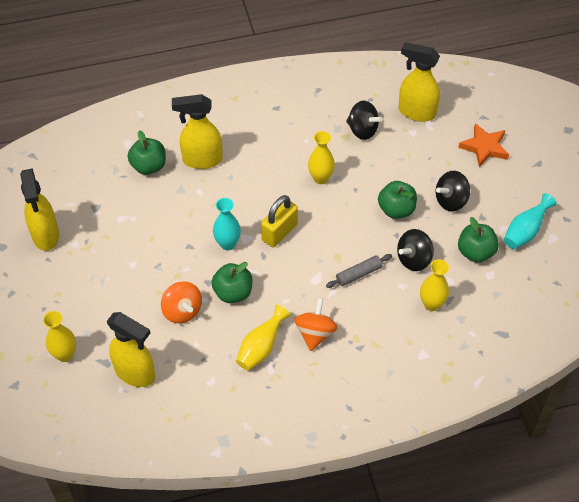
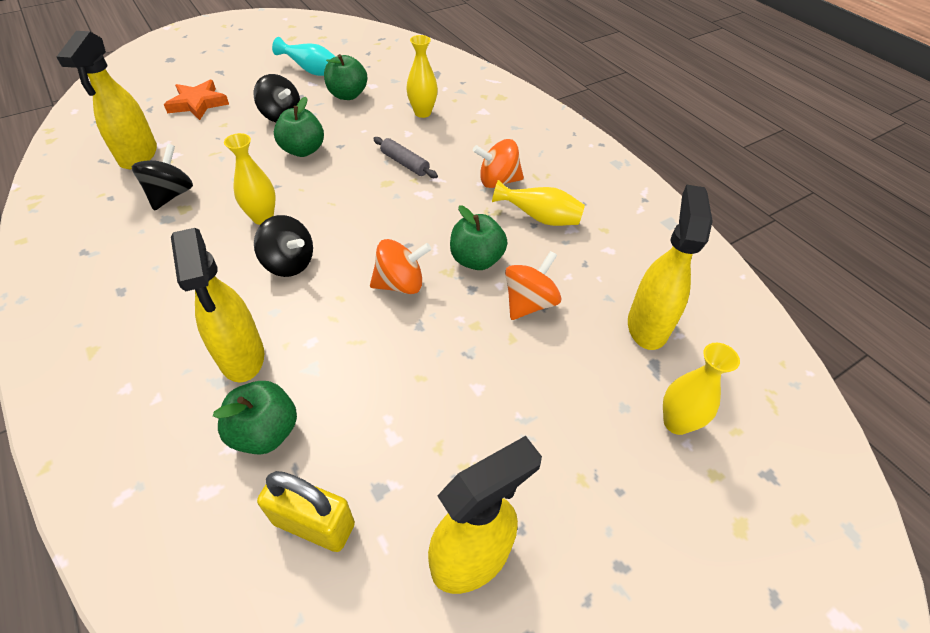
camera: 110 degrees left, 5 degrees down
turquoise vase [213,198,241,250] -> orange spinning top [370,239,432,294]
yellow padlock [261,195,298,247] -> yellow padlock moved to [257,471,355,552]
black spinning top [397,229,434,271] -> black spinning top moved to [254,215,313,277]

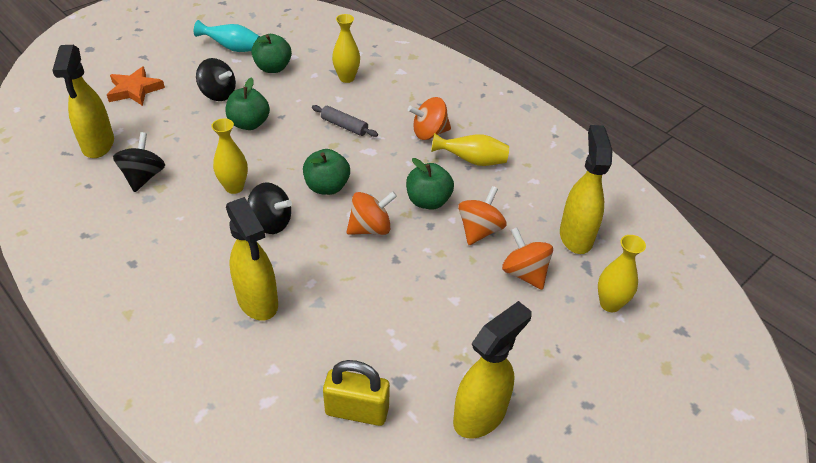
camera: 10 degrees left, 5 degrees down
green apple [213,381,297,455] -> green apple moved to [303,149,350,195]
none -> orange spinning top [502,227,553,290]

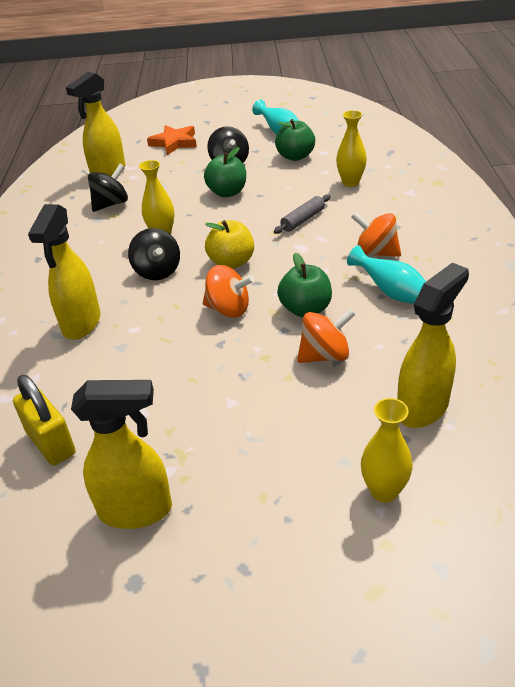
camera: 45 degrees right, 5 degrees down
green apple [303,149,350,195] -> yellow apple [205,220,254,269]
grey rolling pin [312,105,378,137] -> grey rolling pin turned 60 degrees clockwise [274,194,331,234]
yellow vase [431,133,509,166] -> turquoise vase [347,245,426,304]
orange spinning top [502,227,553,290] -> none

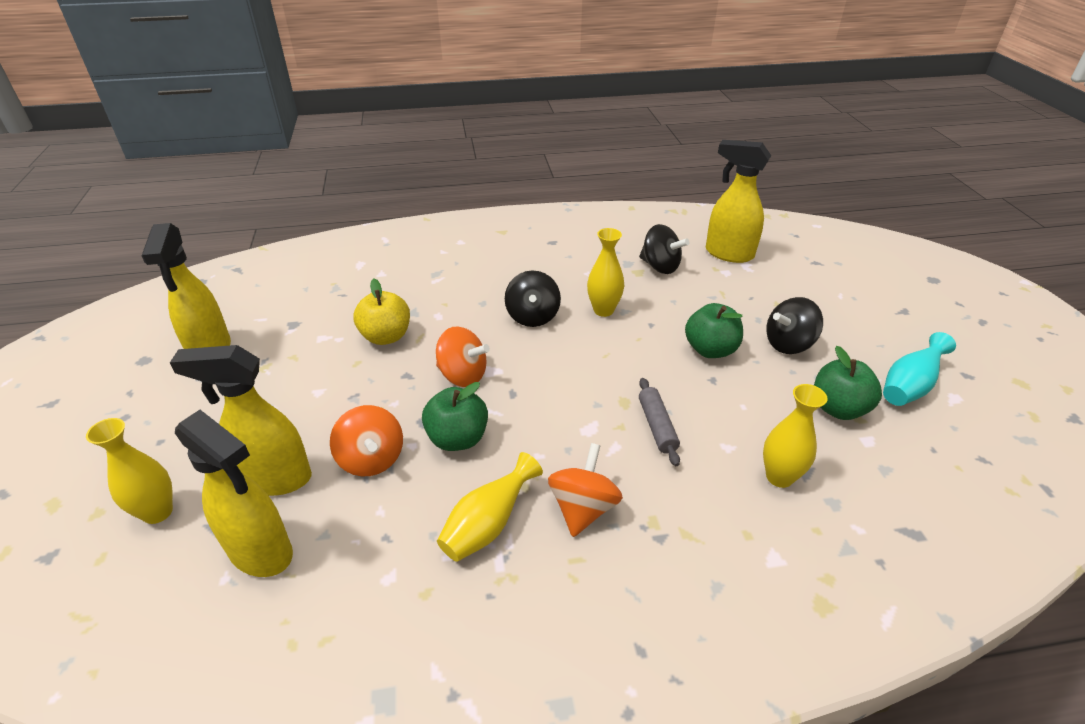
camera: 80 degrees right, 0 degrees up
yellow padlock [13,375,76,466] -> none
yellow spray bottle [28,204,100,340] -> yellow spray bottle moved to [170,345,312,496]
black spinning top [128,228,180,280] -> black spinning top turned 60 degrees counterclockwise [505,270,561,327]
orange star [147,125,197,155] -> none
orange spinning top [203,265,254,318] -> orange spinning top turned 75 degrees counterclockwise [436,326,490,387]
yellow apple [205,220,254,269] -> yellow apple moved to [354,278,410,345]
grey rolling pin [274,194,331,234] -> grey rolling pin turned 45 degrees clockwise [639,378,680,466]
turquoise vase [347,245,426,304] -> yellow vase [437,452,543,562]

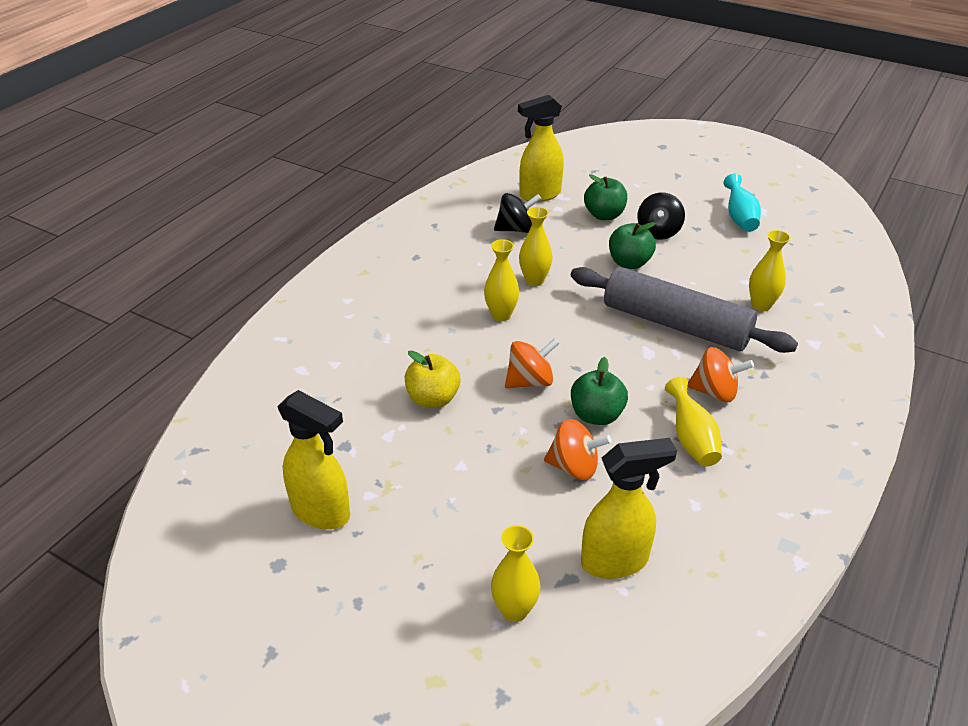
camera: 50 degrees left, 0 degrees up
yellow spray bottle [170,345,312,496] -> none
black spinning top [505,270,561,327] -> yellow vase [484,239,519,321]
orange spinning top [548,443,623,537] -> orange spinning top turned 135 degrees clockwise [687,347,754,402]
grey rolling pin [639,378,680,466] -> grey rolling pin [571,267,798,353], size x2.49
green apple [814,346,882,420] -> green apple moved to [584,174,627,220]

